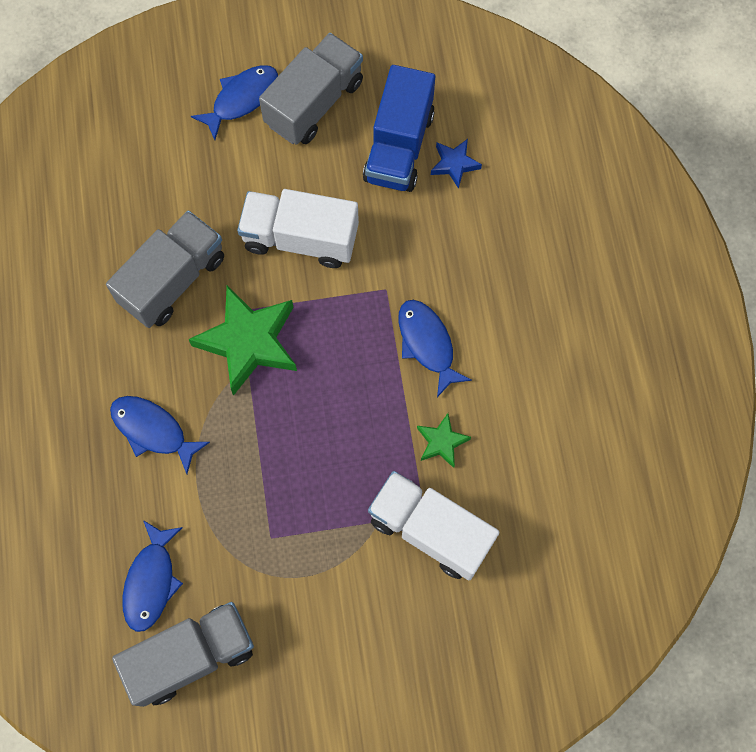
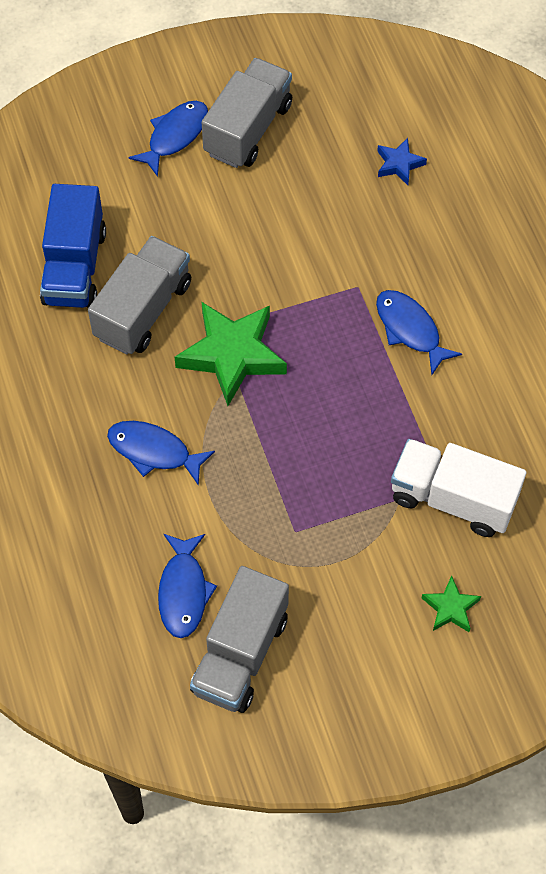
camera: 10 degrees left, 10 degrees down
grey truck [112,602,254,707] -> grey truck turned 150 degrees clockwise [190,566,289,713]
white truck [237,189,359,268] -> none
blue truck [363,65,435,192] -> blue truck moved to [40,184,106,308]
green star [417,413,471,468] -> green star moved to [422,575,481,632]

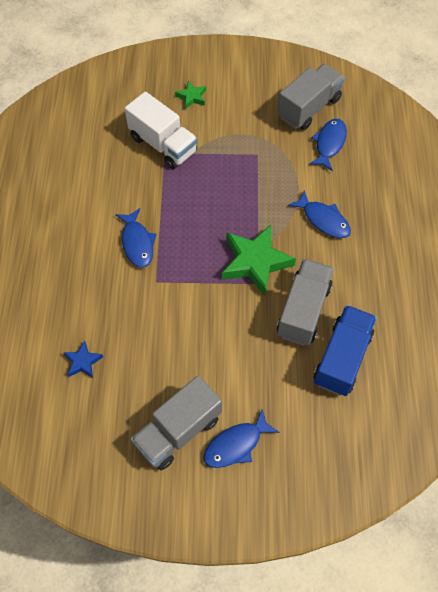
camera: 160 degrees left, 0 degrees up
grey truck [88,236,191,355] -> grey truck turned 150 degrees clockwise [277,259,334,346]

